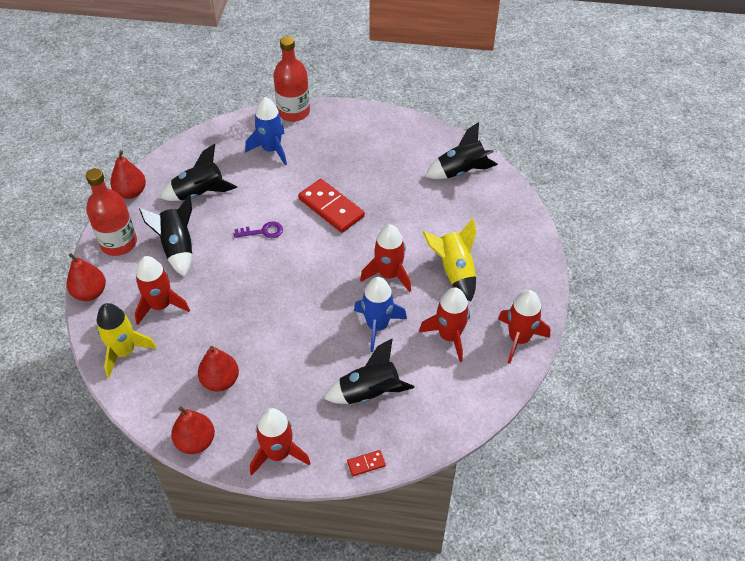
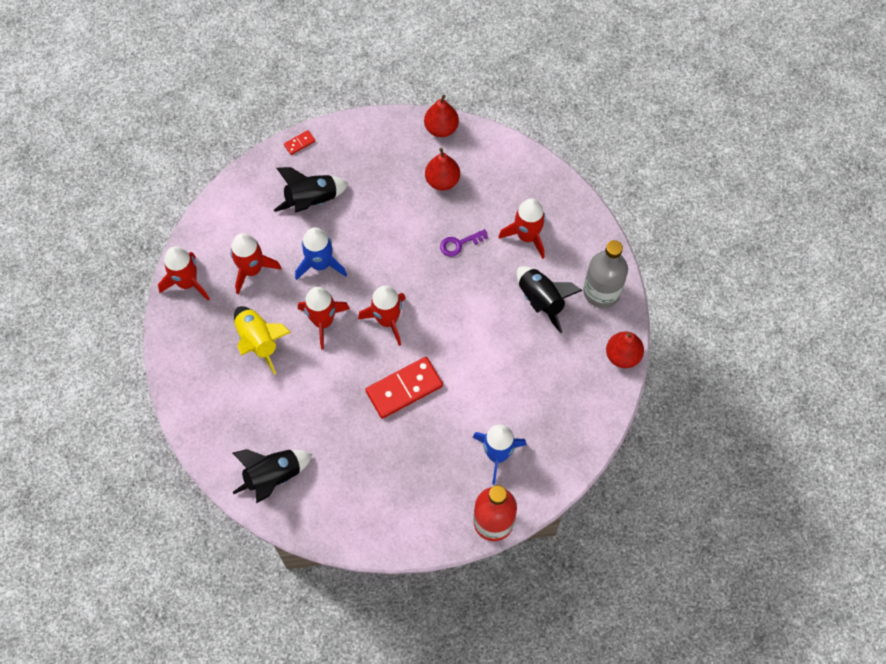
camera: 165 degrees right, 15 degrees up
red pear [67,253,106,301] -> none
red bottle [86,168,137,256] -> grey bottle [583,240,628,308]
yellow rocket [96,303,157,378] -> none
black rocket [160,144,237,201] -> none
purple key [234,221,283,238] -> purple key moved to [440,229,488,257]
red rocket [250,408,311,476] -> red rocket moved to [358,286,406,346]
red domino [298,179,365,233] -> red domino turned 60 degrees counterclockwise [365,357,443,419]

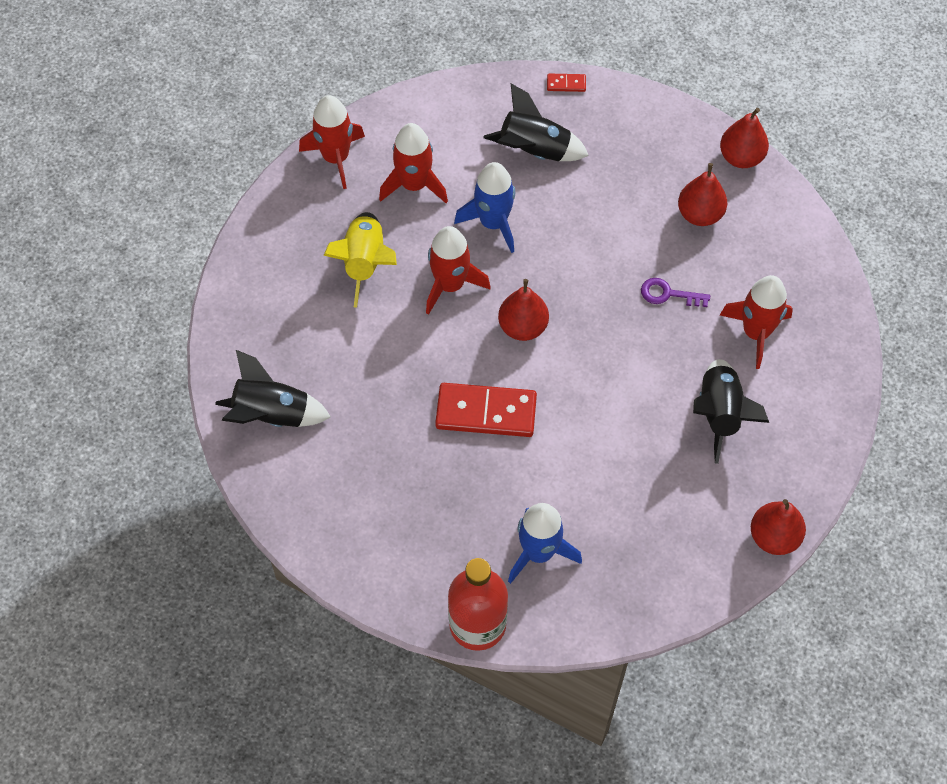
camera: 35 degrees right, 5 degrees down
red rocket [358,286,406,346] -> red pear [498,279,549,341]
grey bottle [583,240,628,308] -> none

